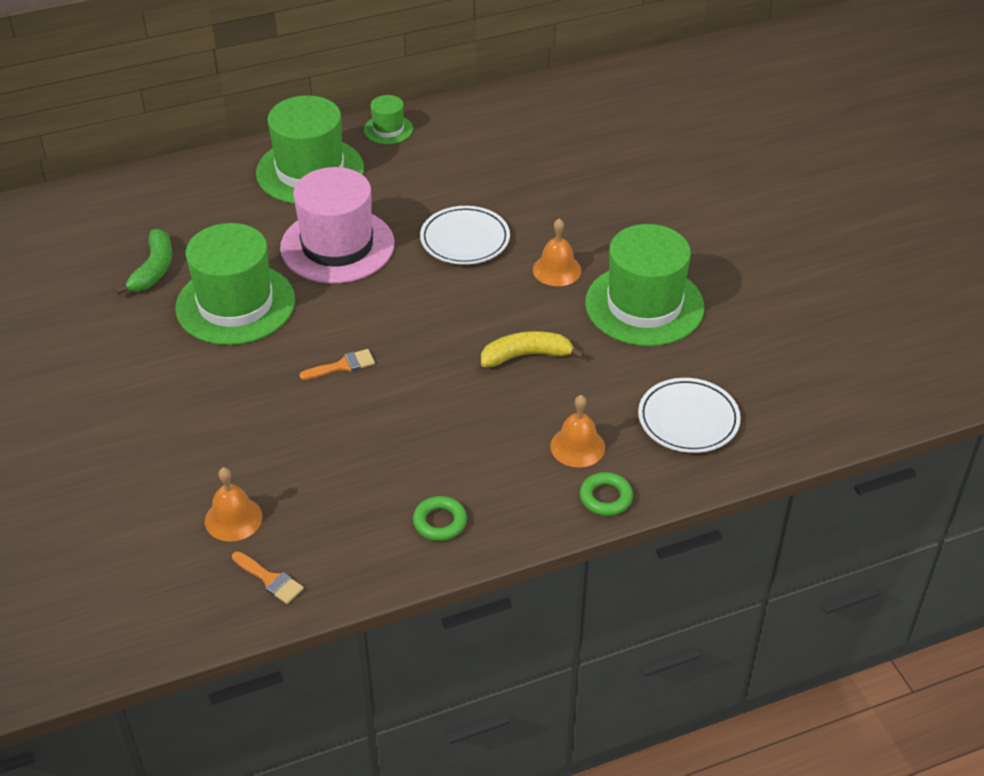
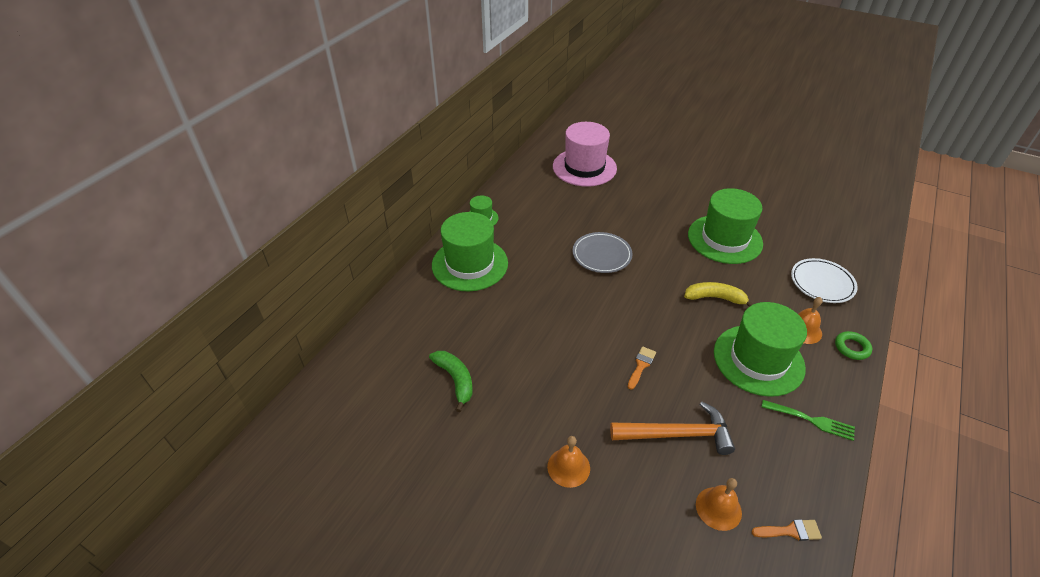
camera: 40 degrees left, 0 degrees up
green hat [175,223,295,345] -> green hat moved to [714,302,807,397]
pink hat [280,167,394,283] -> pink hat moved to [553,122,617,187]
green ring [413,496,467,541] -> green fork [761,400,855,441]
white plate [420,206,510,265] -> grey plate [573,232,633,273]
yellow banana [481,331,584,367] -> yellow banana turned 60 degrees clockwise [684,282,753,307]
orange bell [533,218,582,286] -> orange bell moved to [547,436,590,488]
none -> orange hammer [610,402,735,455]

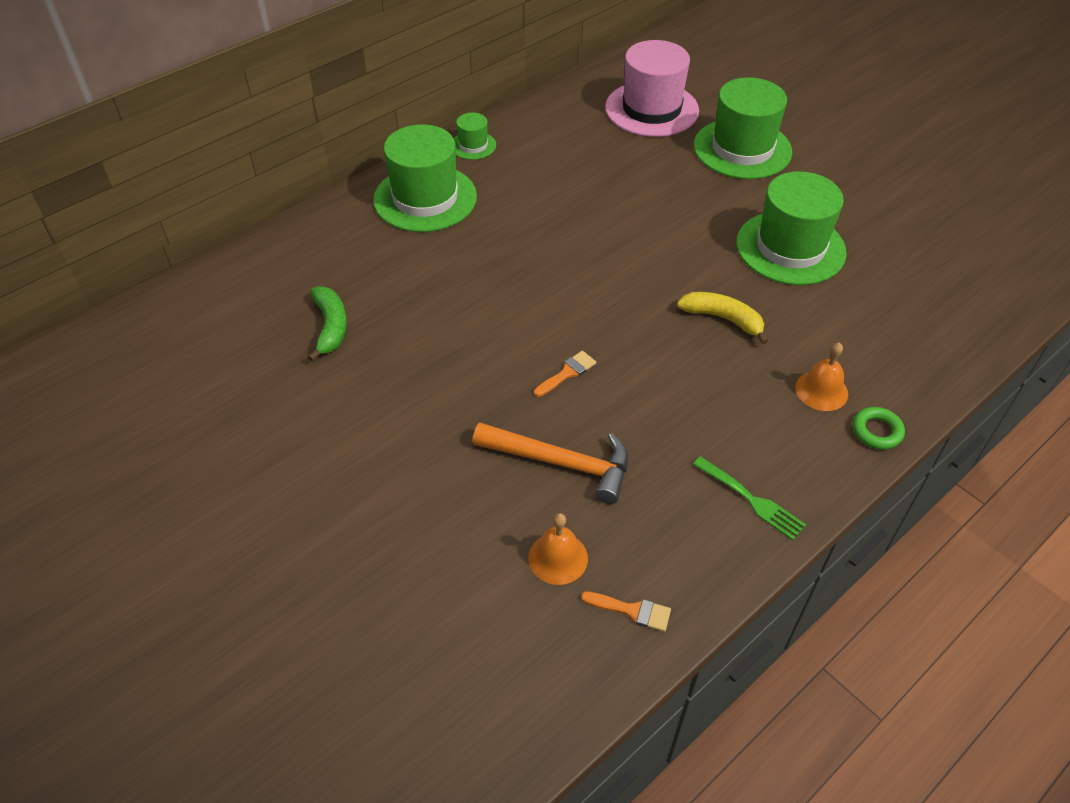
camera: 20 degrees right, 5 degrees up
orange bell [547,436,590,488] -> none
grey plate [573,232,633,273] -> none
green hat [714,302,807,397] -> green hat moved to [694,77,793,179]
white plate [791,258,858,303] -> none

